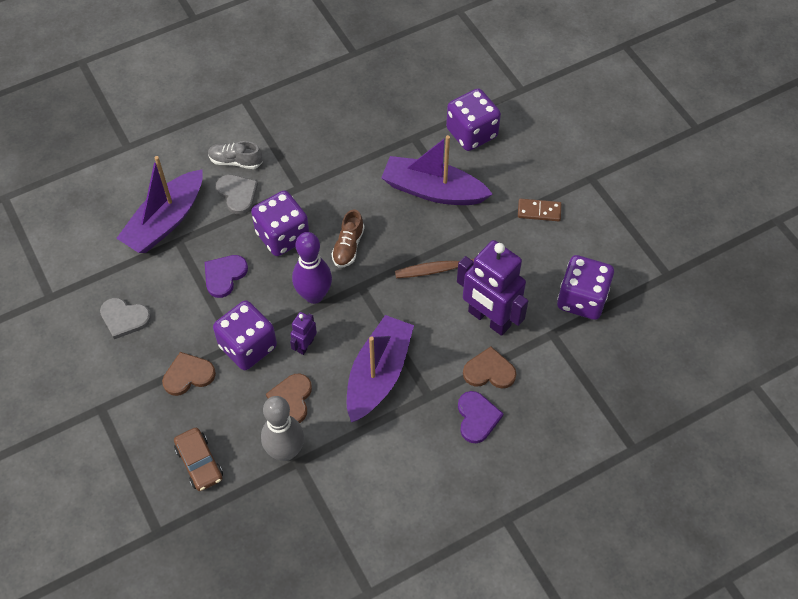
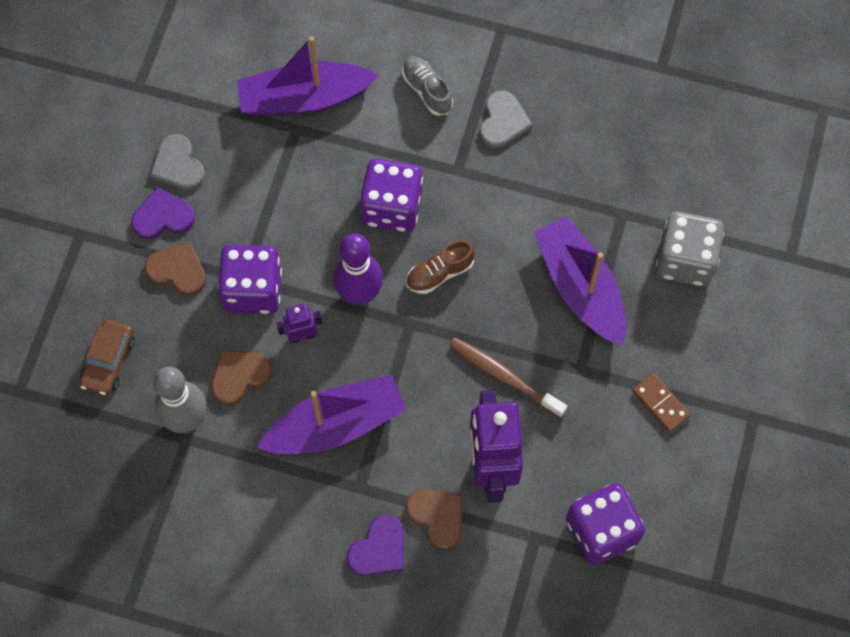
camera: 45 degrees right, 10 degrees up
purple heart [205,255,248,298] -> purple heart moved to [131,187,195,239]
grey heart [216,175,258,214] -> grey heart moved to [480,91,532,148]
purple dice [446,88,501,151] -> grey dice [656,211,724,286]

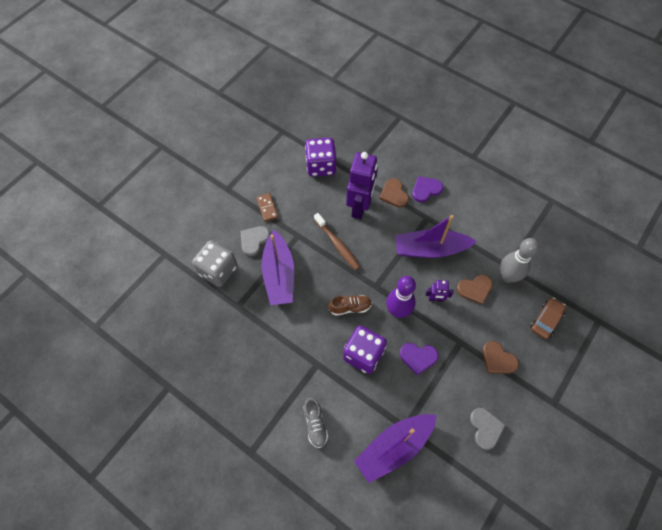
camera: 160 degrees left, 5 degrees down
purple heart [131,187,195,239] -> purple heart moved to [400,343,438,376]
purple dice [218,245,282,314] -> none
purple boat [237,36,379,116] -> purple boat turned 135 degrees clockwise [354,414,437,483]
grey heart [480,91,532,148] -> grey heart moved to [240,226,270,256]

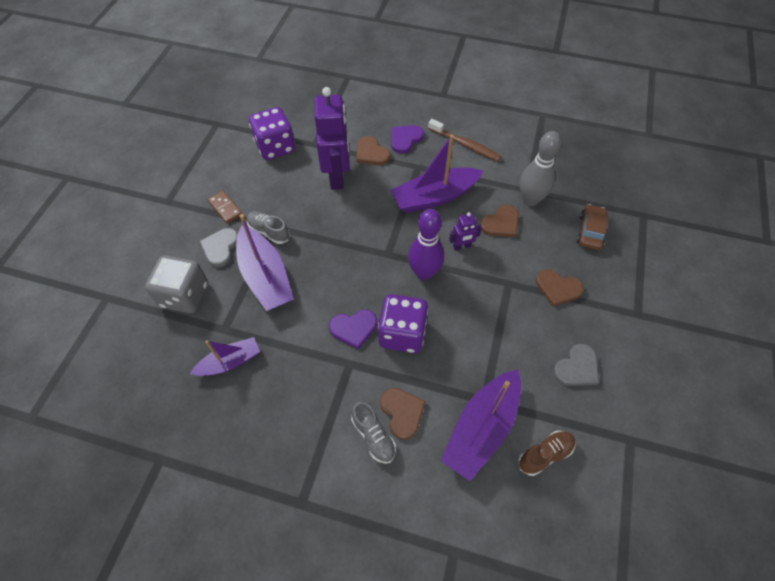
camera: 20 degrees left, 5 degrees down
brown toothbrush [314,213,360,270] -> brown toothbrush moved to [428,119,501,161]
brown shoe [329,295,372,316] -> brown shoe moved to [518,431,576,476]
purple heart [400,343,438,376] -> purple heart moved to [329,310,377,349]
grey heart [470,408,506,450] -> grey heart turned 75 degrees clockwise [553,343,599,386]
none -> purple boat [190,337,260,376]
none -> grey shoe [247,211,290,244]
none -> brown heart [380,388,426,440]

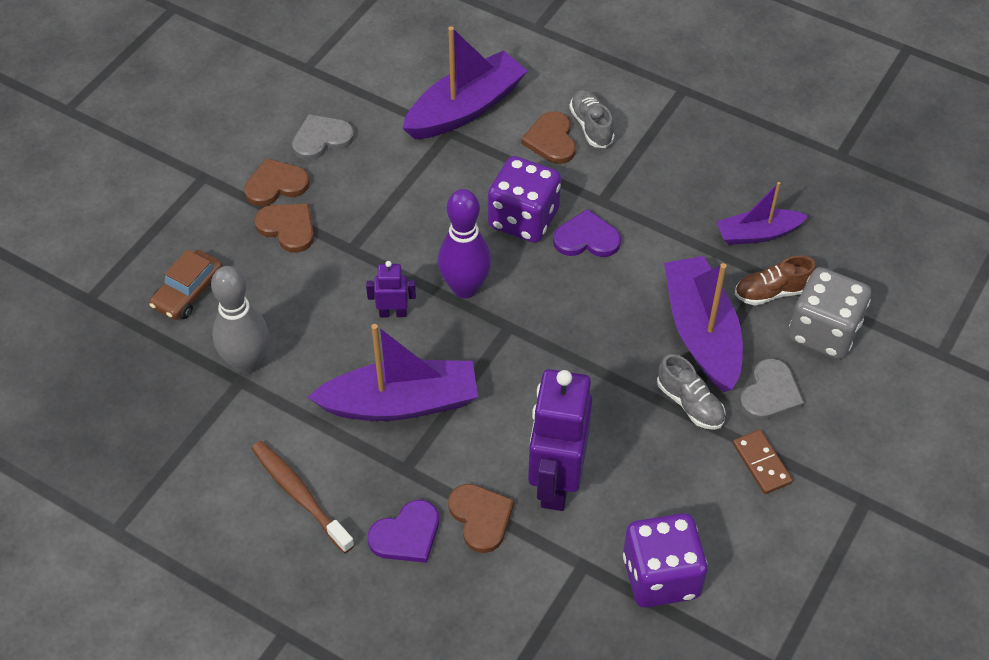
camera: 165 degrees left, 5 degrees down
brown heart [480,205,519,237] -> brown heart moved to [244,158,310,206]
brown shoe [518,431,576,476] -> brown shoe moved to [735,255,816,305]

